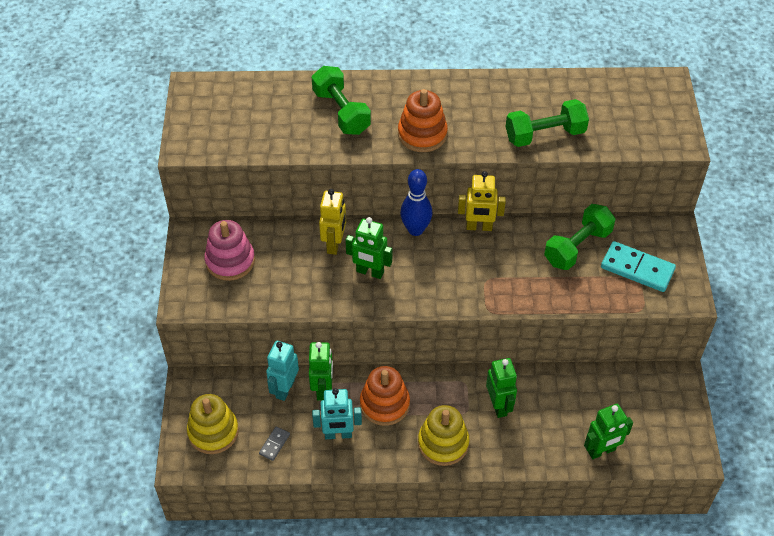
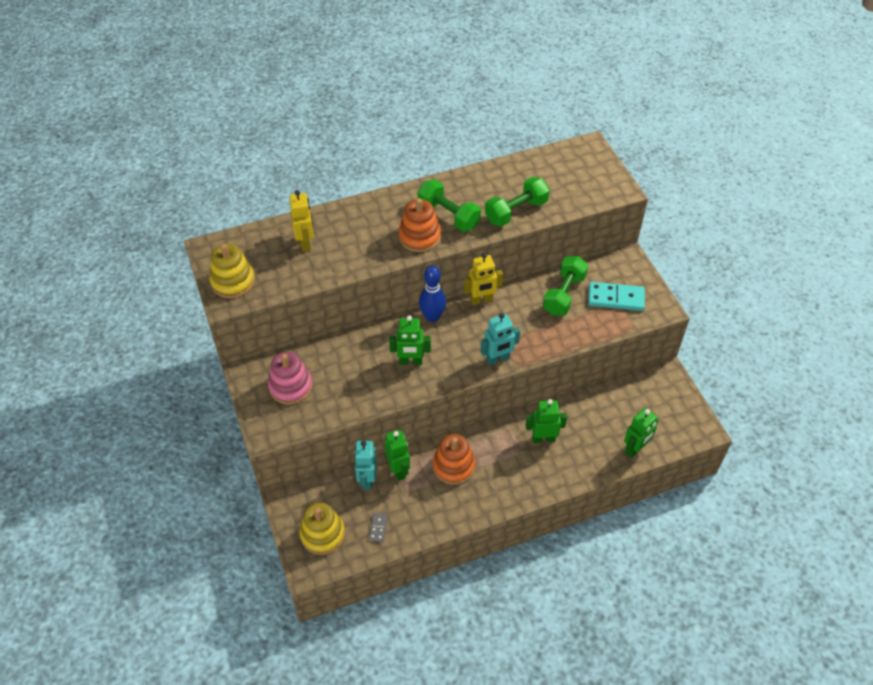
camera: 20 degrees left, 0 degrees up
green dumbbell [312,66,371,135] -> green dumbbell moved to [418,180,481,232]
turquoise robot [312,388,362,439] -> turquoise robot moved to [480,313,520,365]
yellow robot [319,189,346,255] -> yellow robot moved to [289,190,314,252]
yellow stacking toy [418,405,469,466] -> yellow stacking toy moved to [209,244,255,298]
green robot [486,358,517,418] -> green robot turned 60 degrees counterclockwise [525,399,567,443]

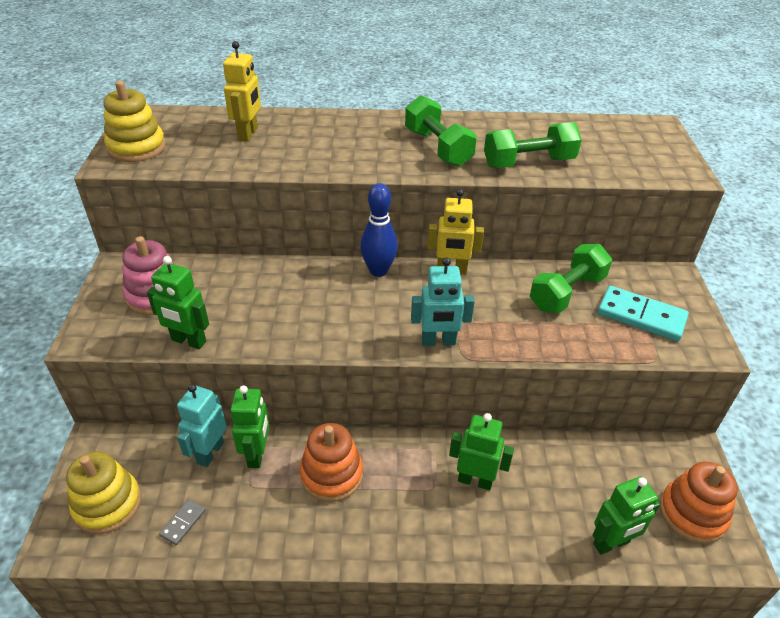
camera: 20 degrees right, 10 degrees down
green robot [389,315,431,365] -> green robot moved to [147,256,209,349]
orange stacking toy [399,198,441,252] -> orange stacking toy moved to [660,462,738,544]

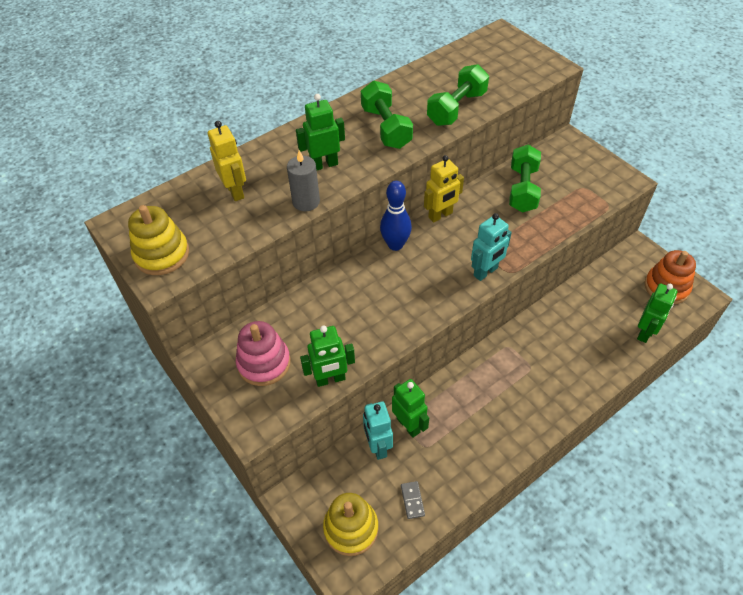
camera: 35 degrees left, 10 degrees up
orange stacking toy [300,423,363,502] -> none
green dumbbell [405,95,477,167] -> green dumbbell turned 45 degrees clockwise [361,81,413,149]
green robot [449,413,514,490] -> green robot moved to [296,94,345,170]
turquoise domino [598,286,689,341] -> none
none -> grey candle [287,150,320,211]

